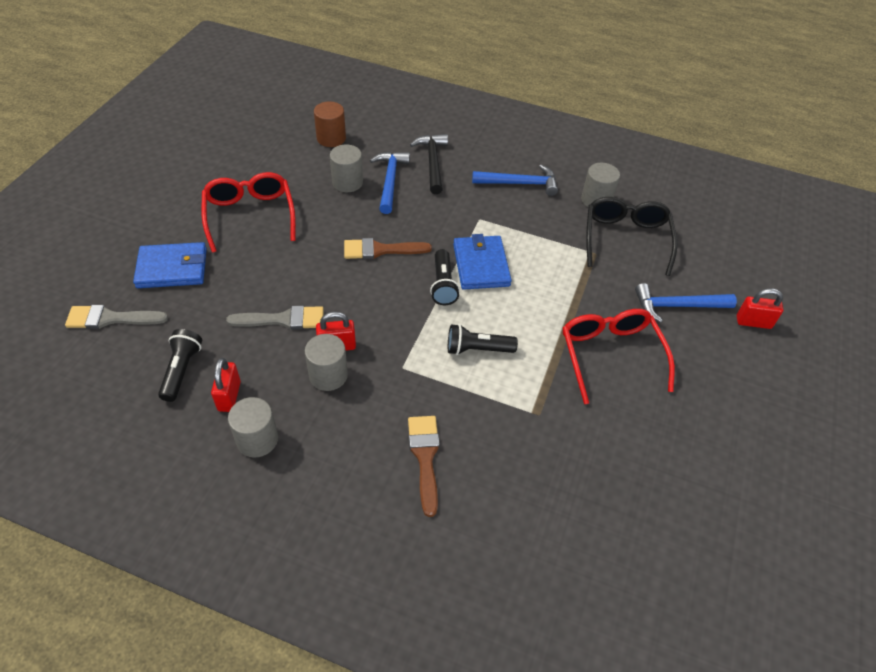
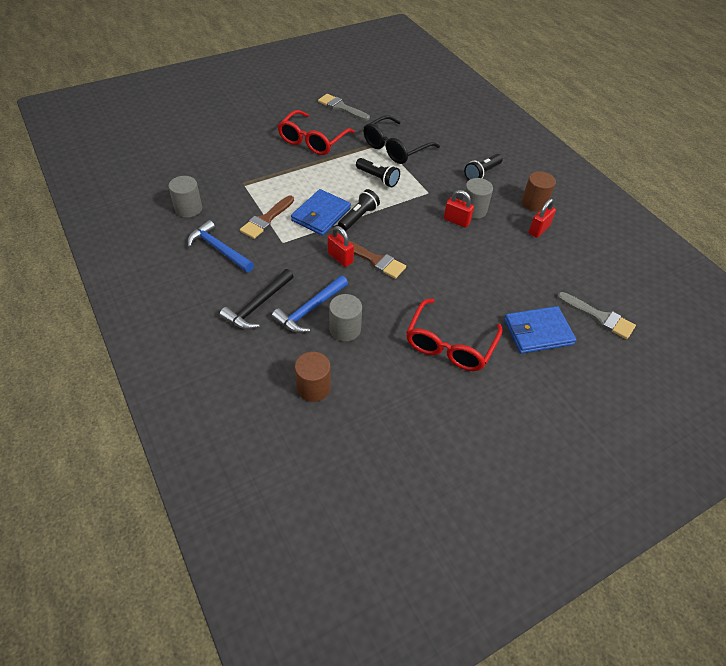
camera: 140 degrees left, 0 degrees up
blue wallet [133,242,207,288] -> blue wallet turned 45 degrees counterclockwise [504,306,577,354]
black flashlight [158,329,202,402] -> black flashlight moved to [464,154,503,180]
grey brush [226,306,324,330] -> grey brush moved to [318,94,370,121]
grey cylinder [228,397,278,457] -> brown cylinder [522,171,556,212]
brown brush [408,416,440,517] -> brown brush moved to [240,195,294,239]
black glasses [586,197,678,276] -> black glasses moved to [363,115,440,164]
blue hammer [635,283,737,323] -> none
red padlock [737,288,784,329] -> red padlock moved to [327,226,354,267]

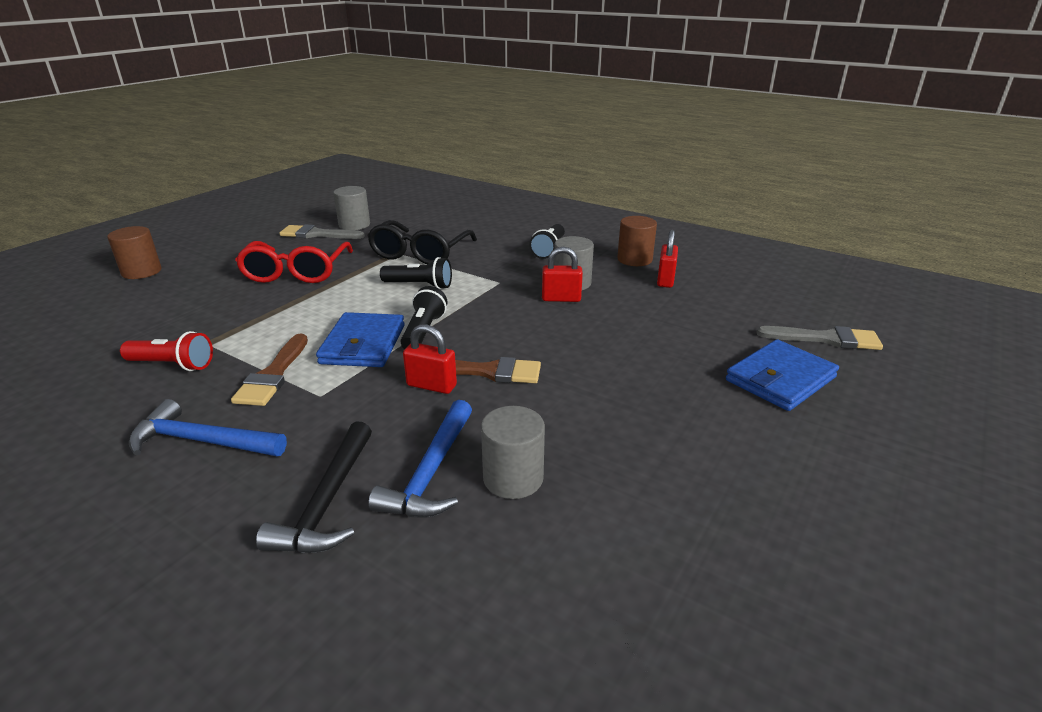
camera: 25 degrees left, 20 degrees down
grey cylinder [168,176,202,218] -> grey cylinder moved to [333,186,370,230]
brown cylinder [295,352,331,402] -> brown cylinder moved to [107,226,162,279]
red glasses [406,299,503,371] -> none
none -> red flashlight [120,331,213,371]

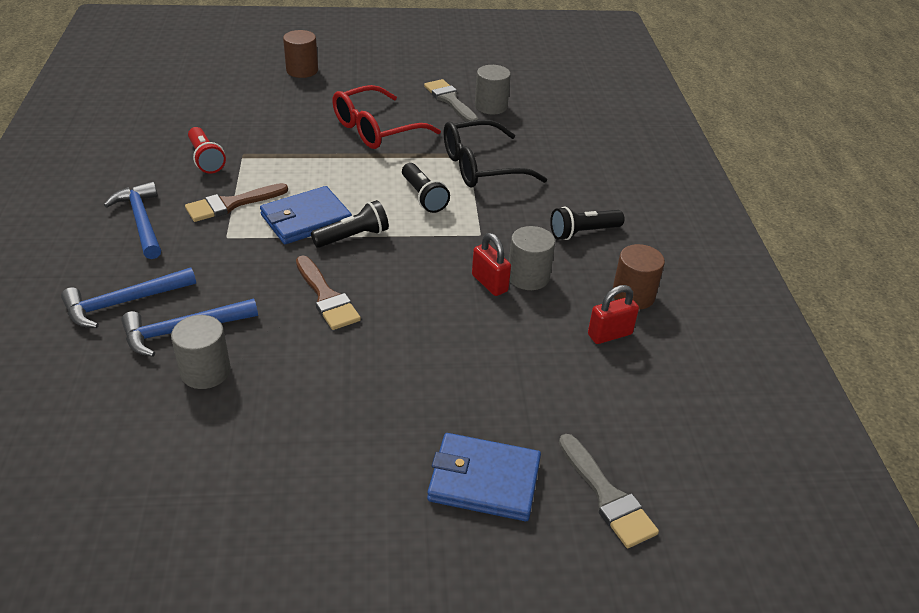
camera: 50 degrees right, 10 degrees up
black hammer [256,421,372,553] -> blue hammer [61,267,196,328]
red padlock [403,324,457,394] -> none

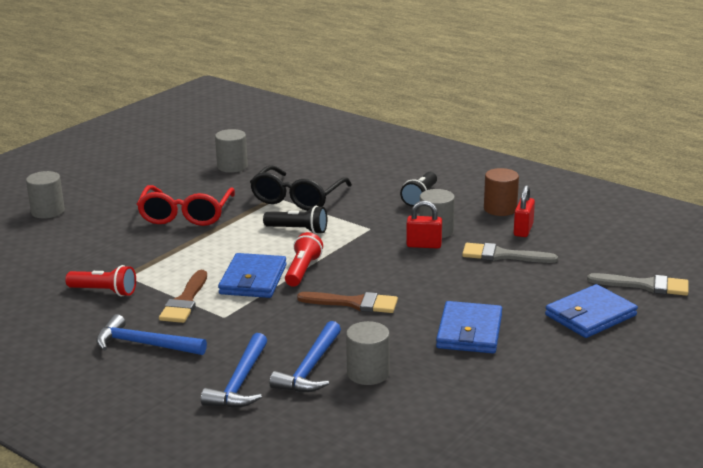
camera: 45 degrees left, 15 degrees down
brown cylinder [283,30,318,78] -> grey cylinder [26,171,65,219]
black flashlight [311,200,389,248] -> red flashlight [285,232,323,287]
grey brush [424,79,478,121] -> grey brush moved to [462,243,558,263]
none -> blue wallet [436,301,502,353]

